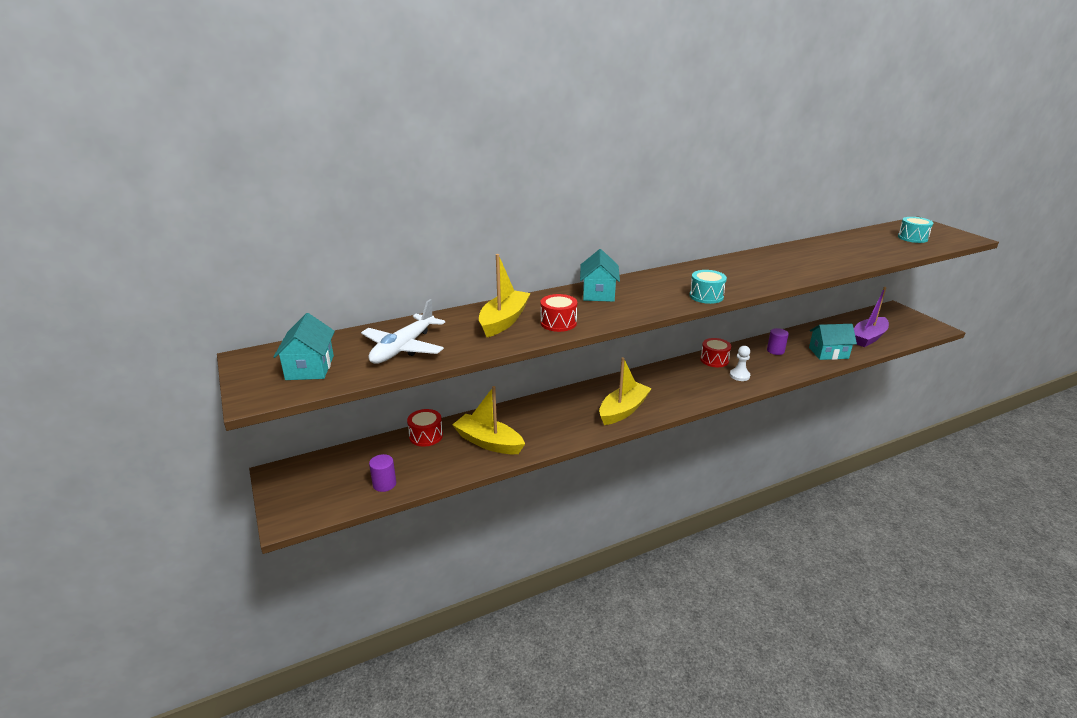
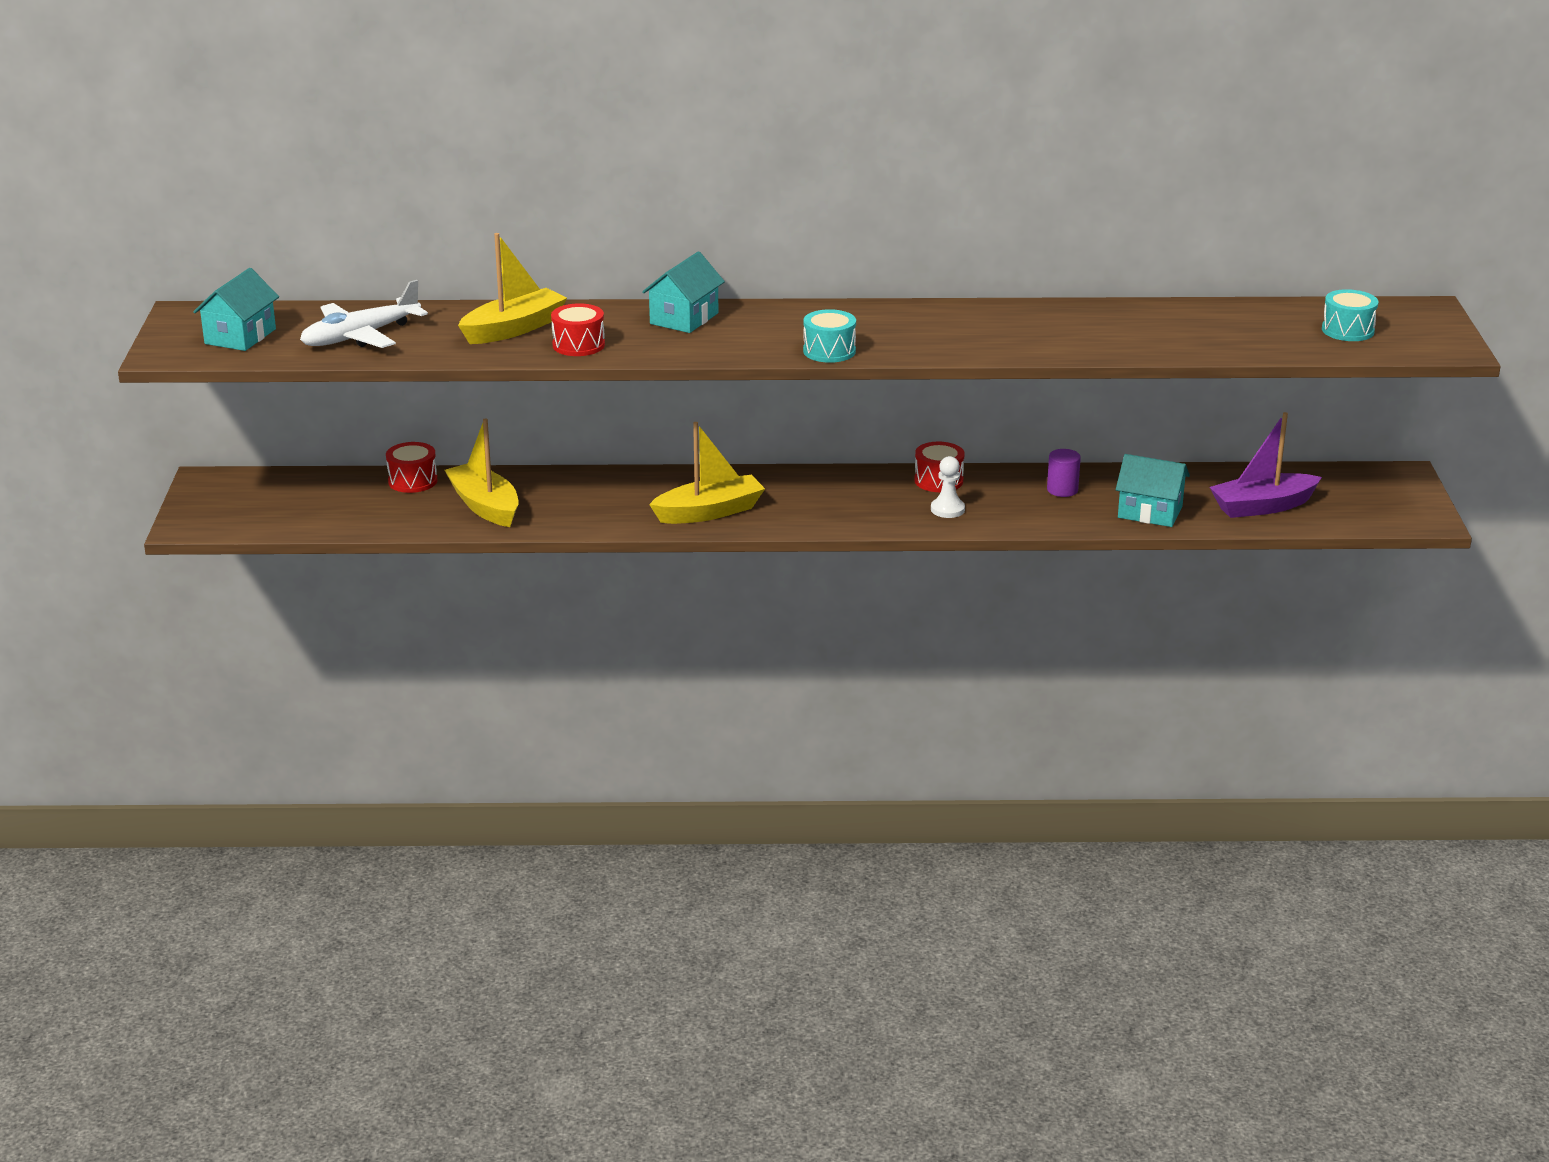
camera: 25 degrees right, 0 degrees up
purple cylinder [369,454,396,492] -> none

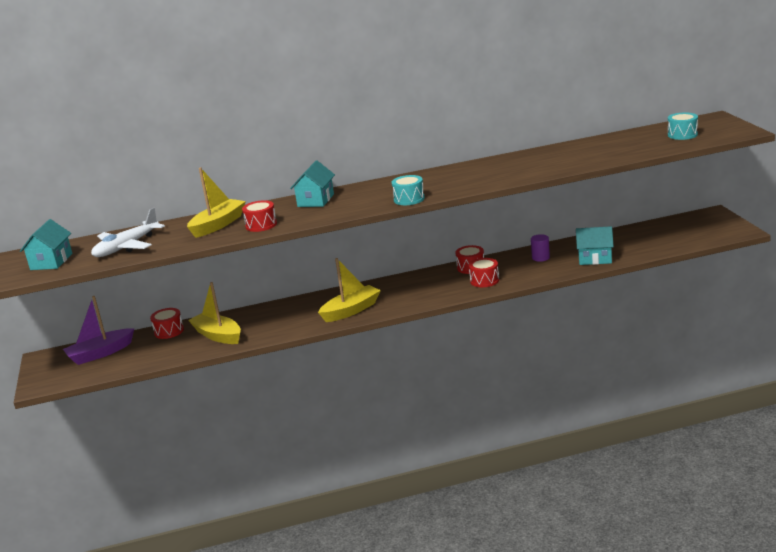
camera: 10 degrees left, 5 degrees down
white pawn [931,456,965,518] -> red drum [469,258,499,287]
purple boat [1210,412,1322,518] -> purple boat moved to [63,296,135,365]

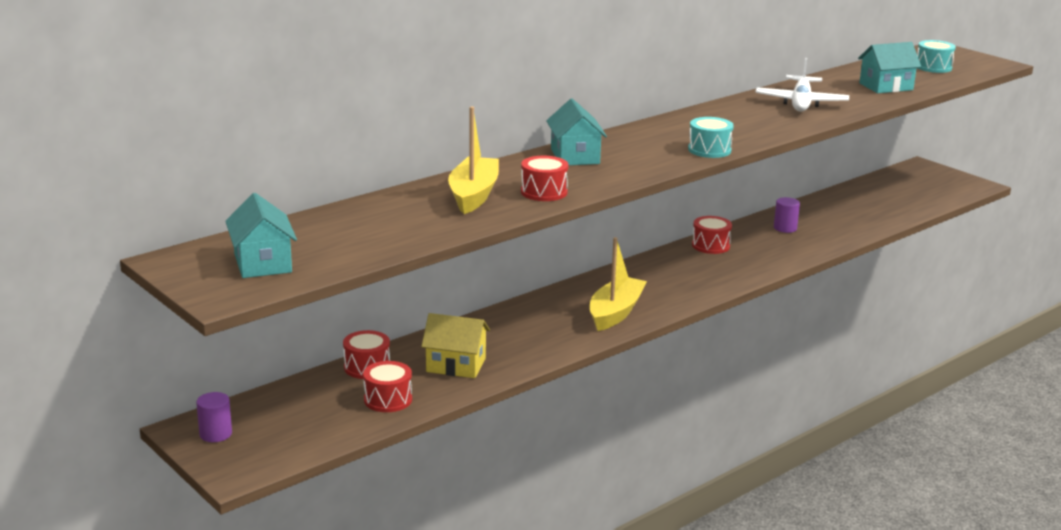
camera: 30 degrees left, 0 degrees up
purple boat [63,296,135,365] -> none
white plane [91,208,165,257] -> white plane moved to [755,58,849,112]
yellow boat [188,282,241,344] -> yellow house [421,313,490,378]
red drum [469,258,499,287] -> red drum moved to [363,361,412,412]
turquoise house [576,226,614,265] -> turquoise house moved to [858,42,921,93]
none -> purple cylinder [196,392,232,442]

